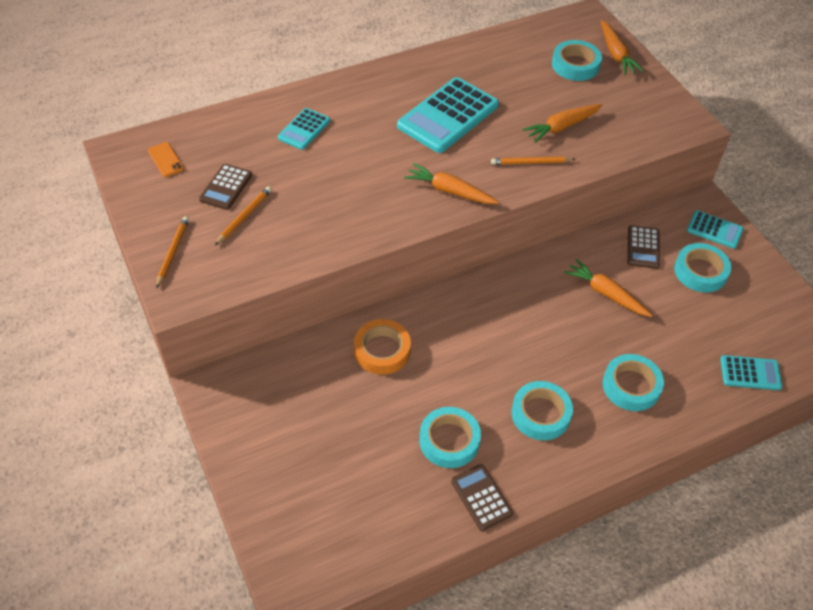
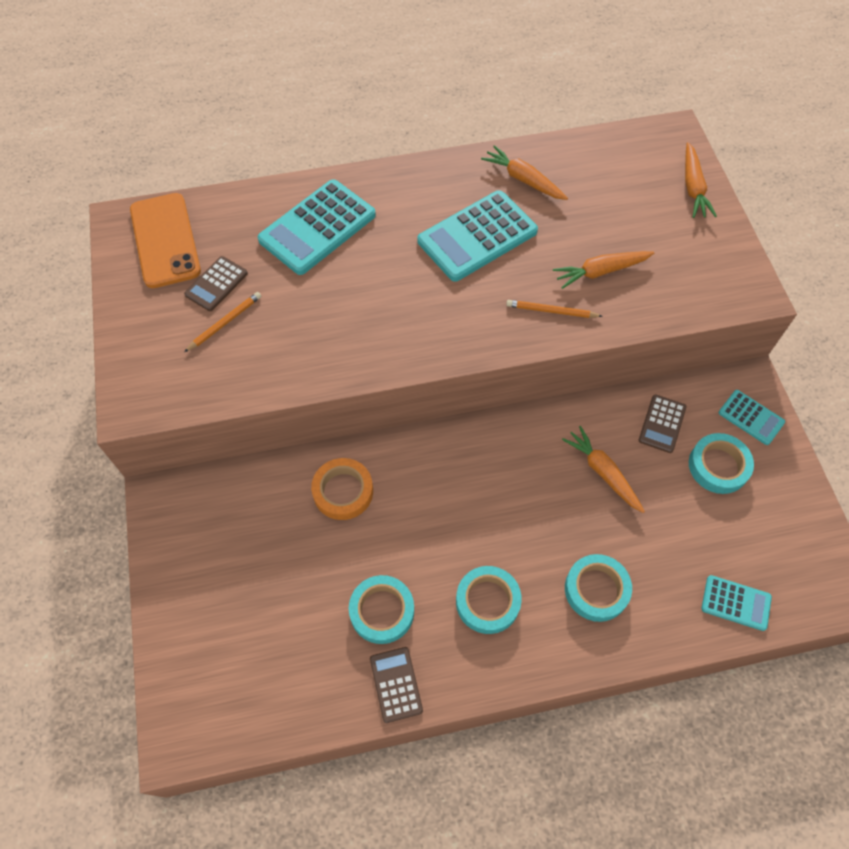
camera: 15 degrees right, 10 degrees up
orange phone [148,142,184,177] -> orange phone [130,193,201,288], size x2.29
orange pencil [156,216,189,288] -> none
turquoise calculator [278,108,330,150] -> turquoise calculator [258,179,376,275], size x1.90
orange carrot [404,163,499,204] -> orange carrot moved to [481,145,568,200]
turquoise tape [552,40,602,81] -> none

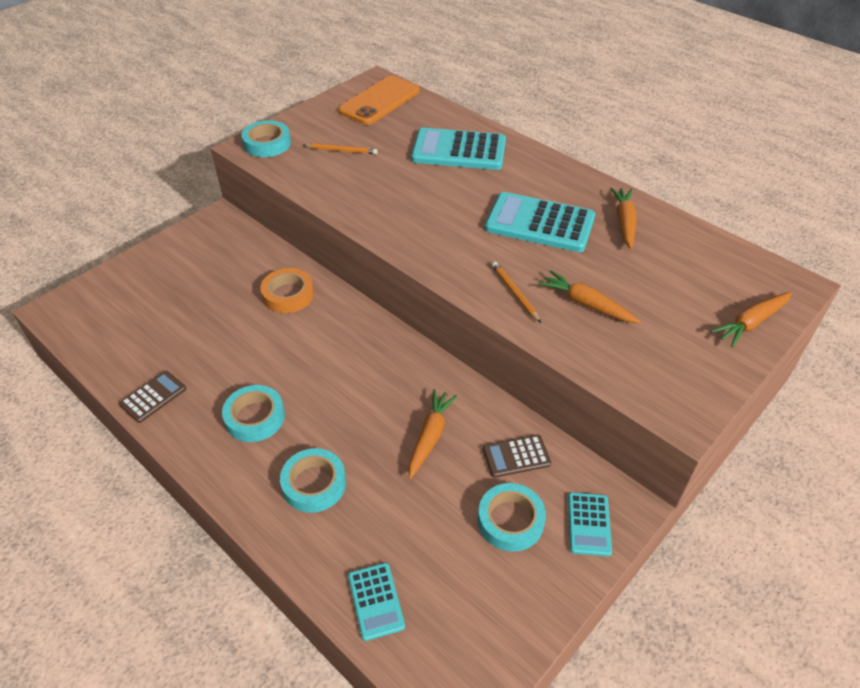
camera: 55 degrees right, 15 degrees down
brown calculator [184,256,248,311] -> none
turquoise tape [349,575,414,644] -> turquoise tape moved to [241,120,291,157]

